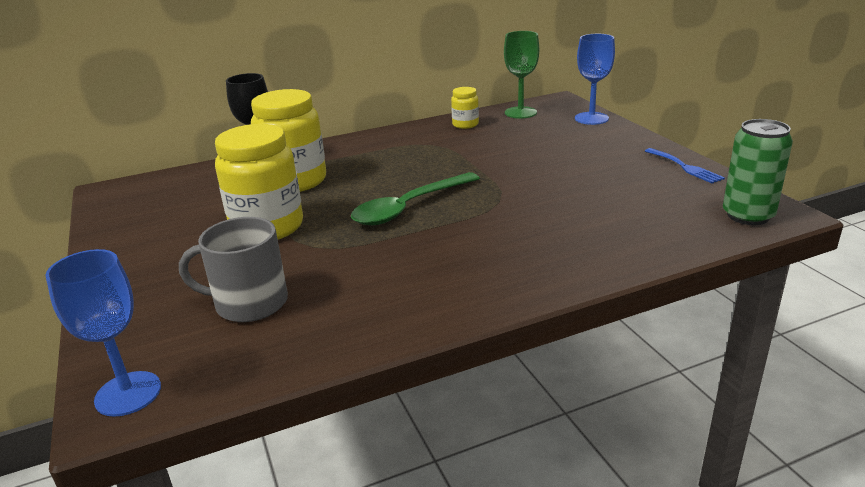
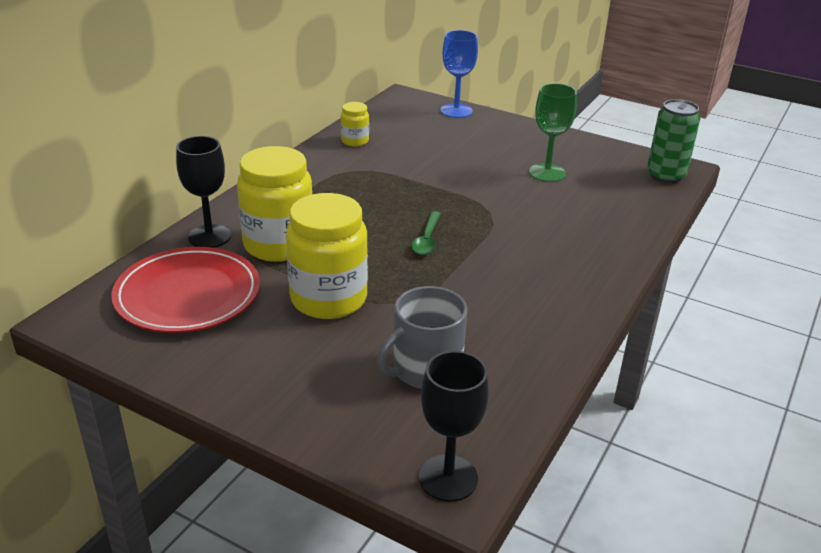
camera: 40 degrees left, 5 degrees up
blue goblet [45,249,161,417] -> black goblet [419,351,489,502]
green spoon [351,172,480,225] -> green spoon [411,211,441,255], size x0.57
green goblet [504,31,539,119] -> green goblet moved to [529,83,577,182]
blue fork [645,148,725,183] -> none
none -> red plate [111,247,260,333]

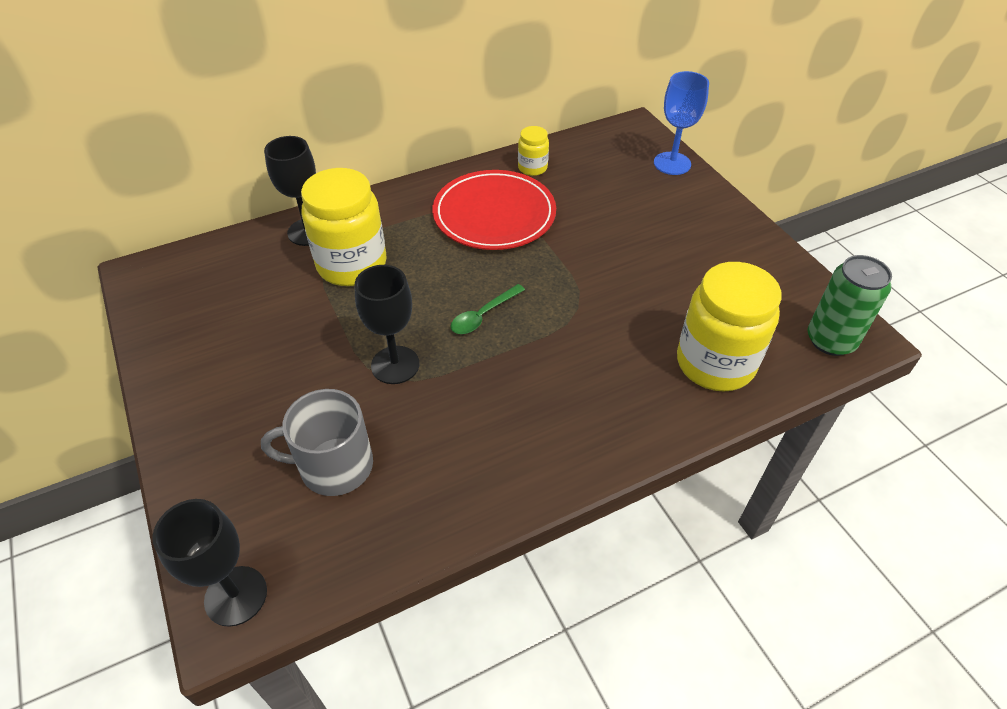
camera: 35 degrees right, 15 degrees up
red plate [111,247,260,333] -> red plate moved to [432,170,556,250]
yellow jar [286,193,368,319] -> yellow jar moved to [677,262,782,392]
green goblet [529,83,577,182] -> none
none -> black goblet [355,265,419,384]

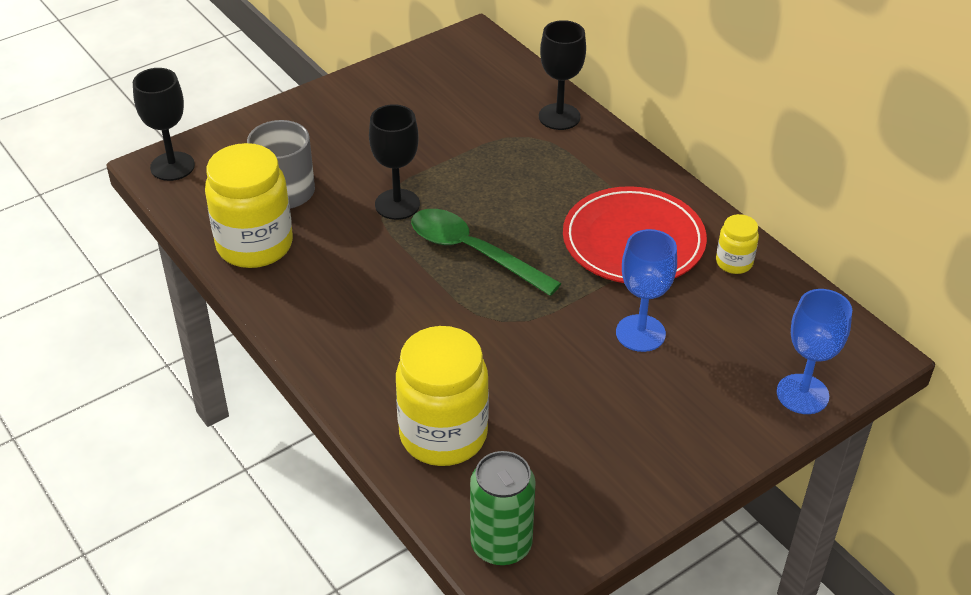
camera: 80 degrees right, 5 degrees down
yellow jar [301,168,386,286] -> yellow jar moved to [205,143,293,268]
green spoon [451,284,525,334] -> green spoon [411,209,561,296], size x1.77
none -> blue goblet [616,229,677,352]

